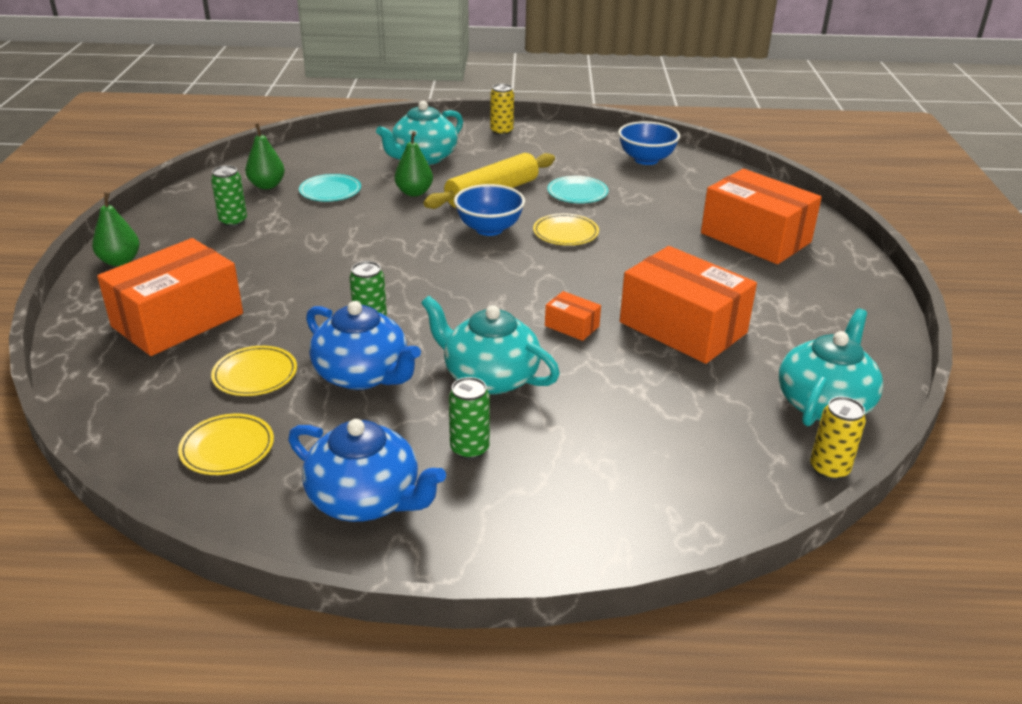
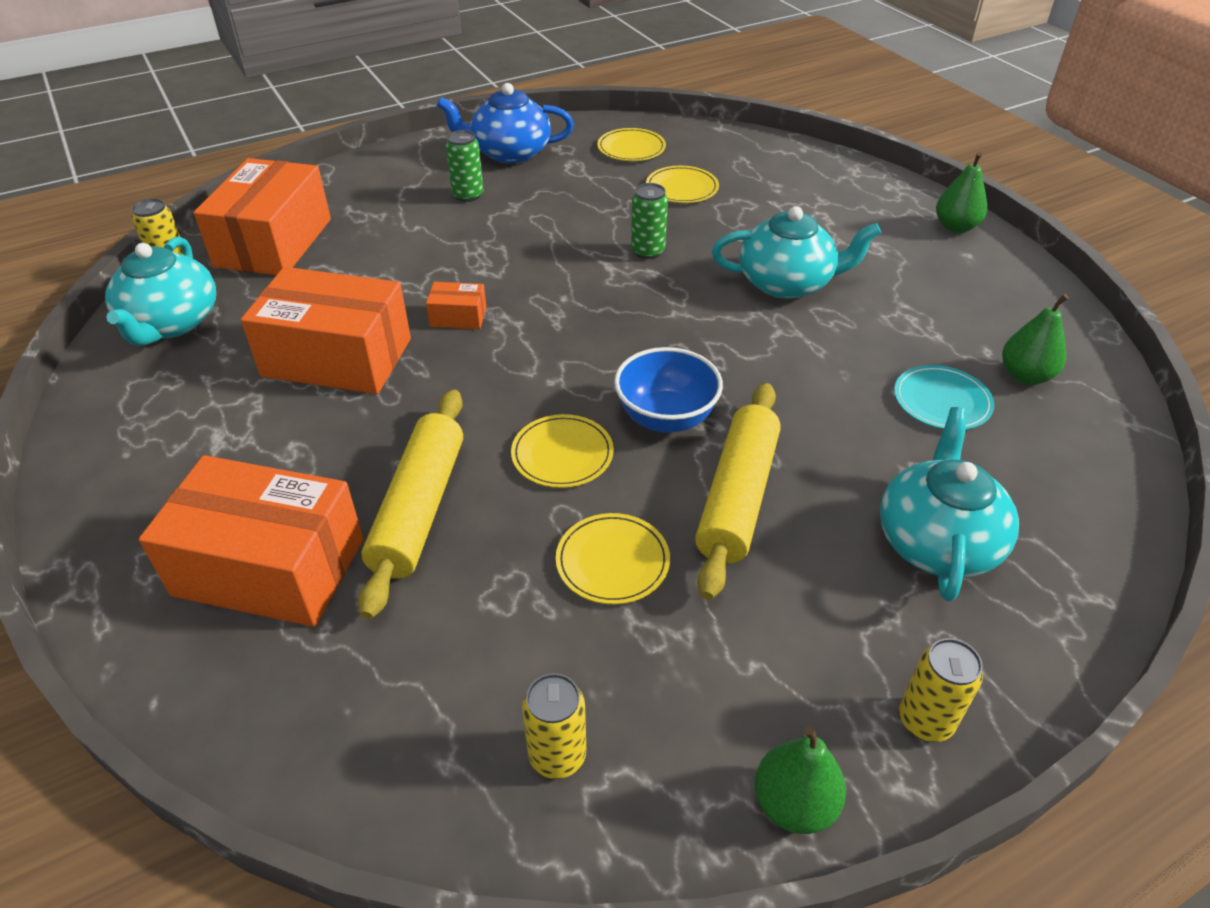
camera: 150 degrees right, 10 degrees up
orange box [97,238,243,356] -> orange box moved to [193,158,331,275]
green can [211,165,247,227] -> none
blue teapot [306,301,421,390] -> none
green pear [394,131,433,197] -> green pear moved to [755,726,846,834]
turquoise teapot [421,296,560,395] -> turquoise teapot moved to [712,206,881,299]
turquoise plate [547,176,609,203] -> yellow plate [556,513,670,604]
blue bowl [618,121,680,165] -> yellow can [522,673,586,779]
none -> yellow rolling pin [358,389,463,619]

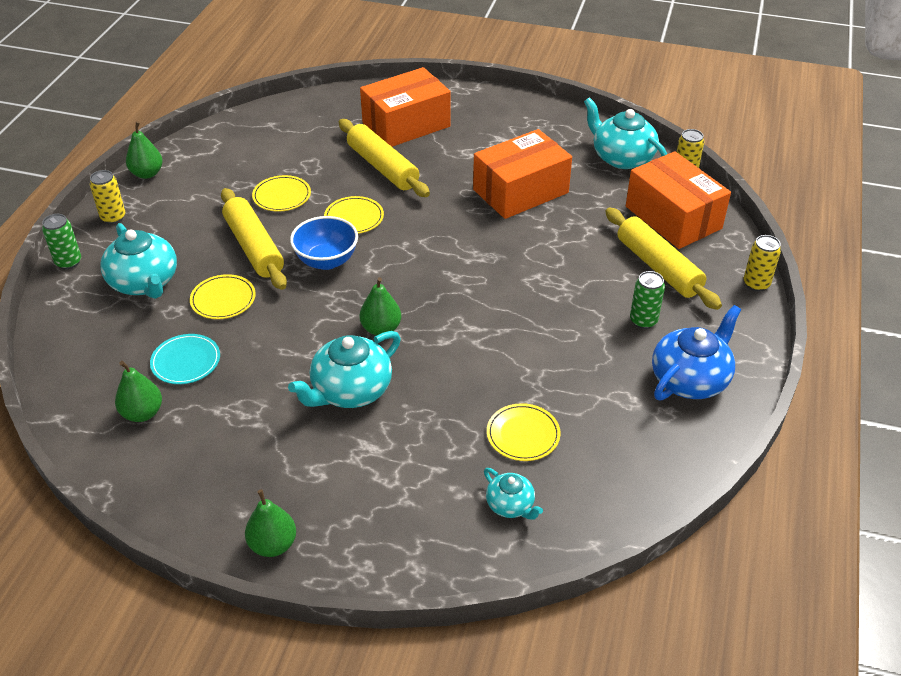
camera: 135 degrees right, 0 degrees up
orange box [426,282,486,329] -> none
yellow can [522,673,586,779] -> yellow can moved to [744,235,781,291]
yellow plate [597,128,666,161] -> yellow plate moved to [190,274,256,319]
green can [631,183,668,259] -> green can moved to [42,214,81,269]
none -> green pear [359,277,401,336]
none -> turquoise teapot [484,468,543,520]
none -> yellow rolling pin [605,208,722,310]

